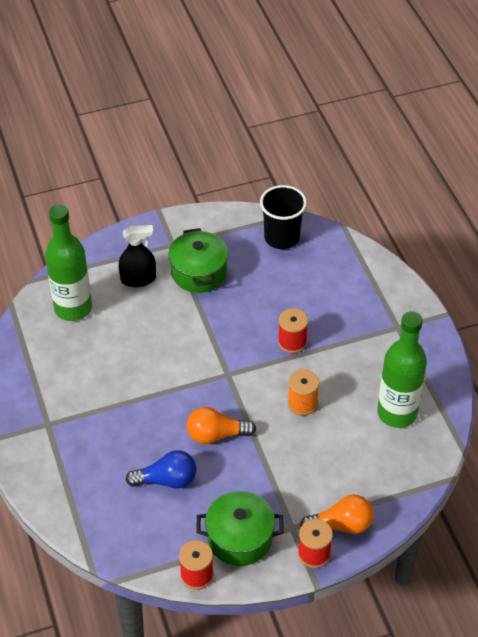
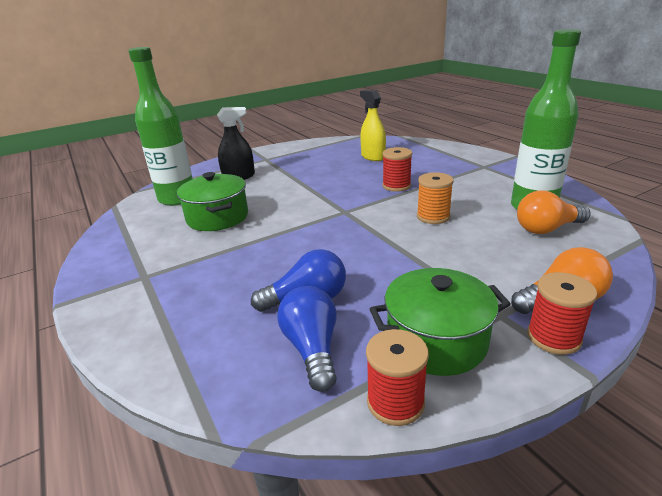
camera: 10 degrees left, 20 degrees down
green pot [168,228,228,293] -> green pot moved to [177,172,248,231]
orange light bulb [187,407,256,444] -> orange light bulb moved to [517,191,591,234]
black cup [260,185,307,249] -> none
none -> blue light bulb [277,286,337,392]
none -> yellow spray bottle [360,90,386,161]

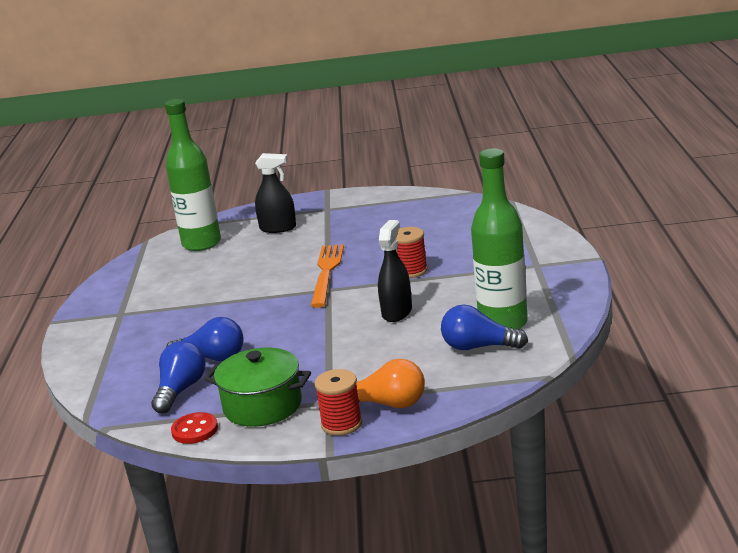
camera: 30 degrees right, 5 degrees down
green pot [177,172,248,231] -> none
yellow spray bottle [360,90,386,161] -> none
red spool [366,329,429,426] -> red button [171,412,218,444]
orange spool [417,172,454,224] -> black spray bottle [378,220,412,322]
orange light bulb [517,191,591,234] -> blue light bulb [441,305,528,350]
none -> orange fork [311,244,344,308]

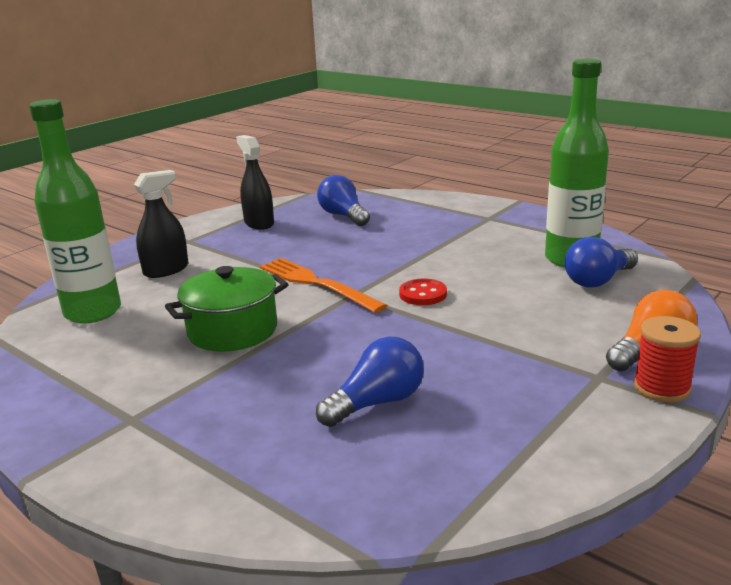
camera: 50 degrees left, 0 degrees up
blue light bulb [151,341,206,414] -> blue light bulb moved to [317,175,370,226]
red button [171,412,218,444] -> red button moved to [399,279,447,305]
green pot [204,348,311,427] -> green pot moved to [165,266,288,352]
black spray bottle [378,220,412,322] -> black spray bottle moved to [236,135,274,230]
red spool [396,227,428,278] -> none

